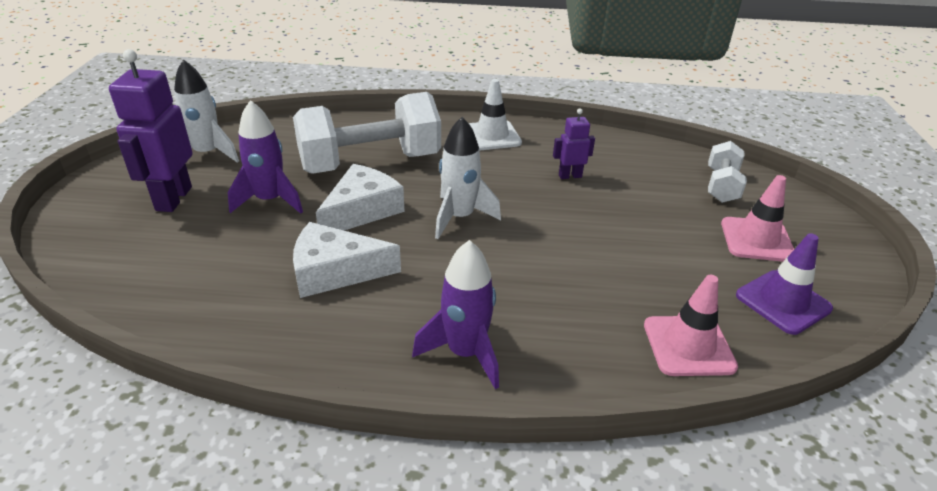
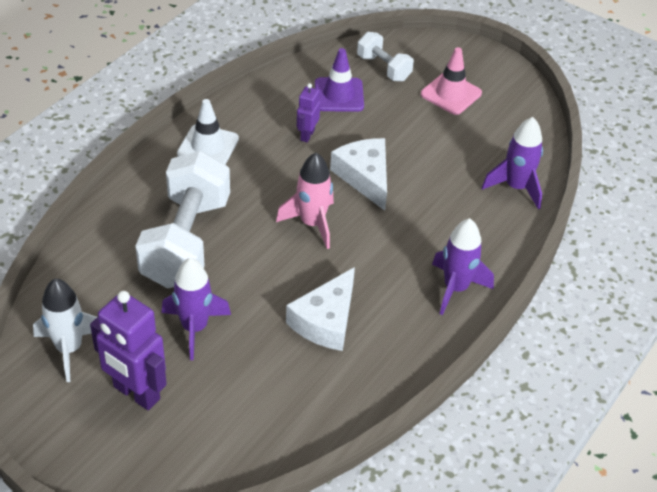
camera: 60 degrees left, 10 degrees up
white cheese [316,164,404,230] -> white cheese moved to [330,138,387,211]
white rocket [435,117,501,239] -> pink rocket [276,153,334,249]
pink traffic cone [644,275,738,376] -> purple rocket [482,117,543,209]
purple traffic cone [736,233,833,335] -> purple traffic cone moved to [315,48,364,112]

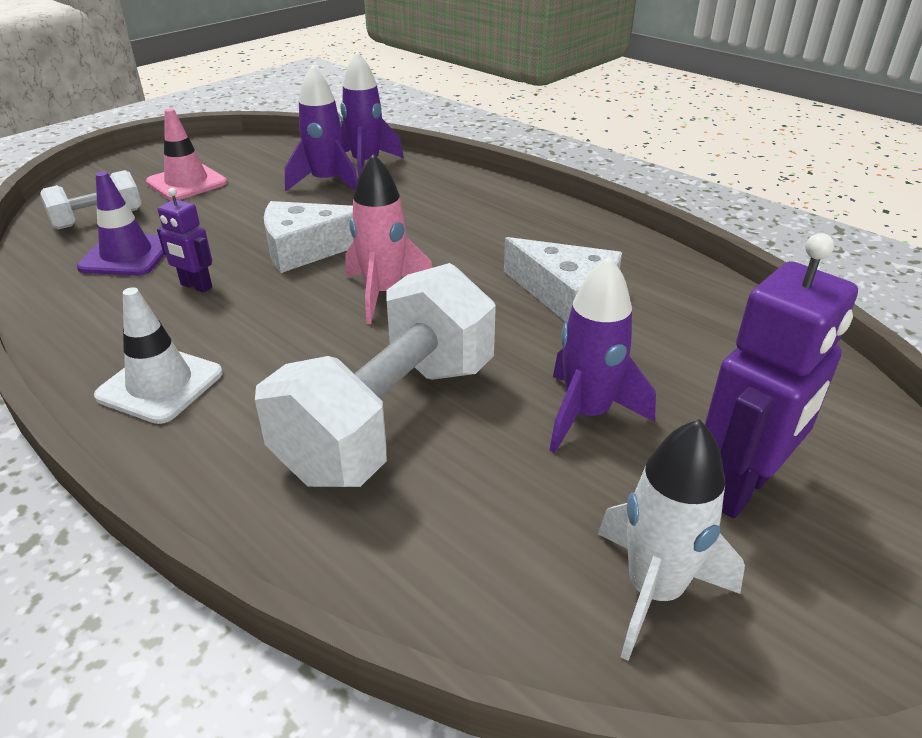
camera: 80 degrees left, 10 degrees down
white dumbbell [135,151,230,288] -> white dumbbell turned 75 degrees counterclockwise [255,263,496,487]
purple rocket [432,218,494,315] -> purple rocket moved to [285,65,358,191]

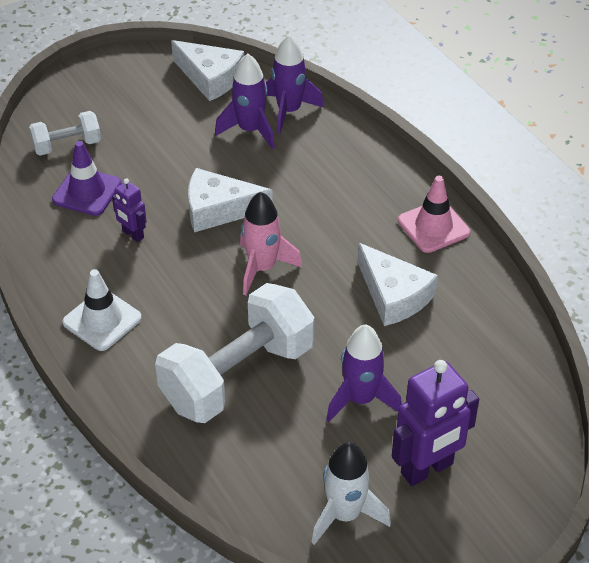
camera: 15 degrees right, 10 degrees up
pink traffic cone [146,108,227,200] -> pink traffic cone moved to [398,176,470,253]
none -> white cheese [171,40,244,101]

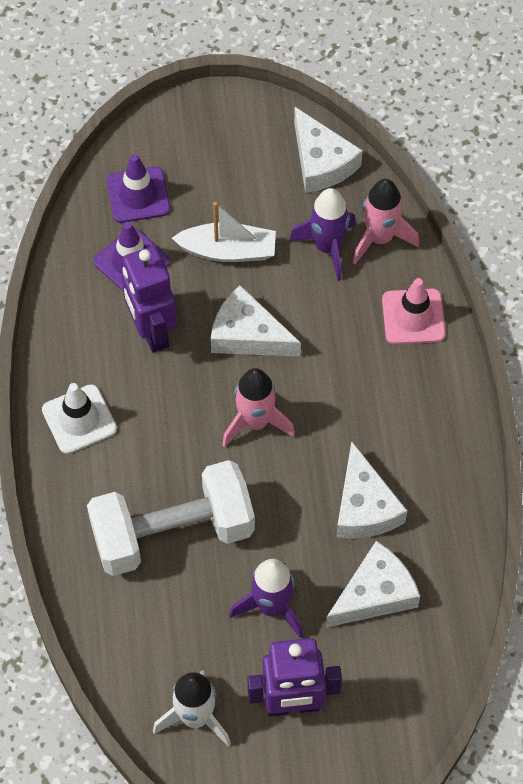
camera: 25 degrees right, 15 degrees up
white dumbbell [29,111,101,155] -> purple traffic cone [107,154,170,223]
purple robot [112,178,147,242] -> purple robot [121,246,177,353], size x1.92
purple rocket [266,35,324,134] -> pink rocket [353,179,419,265]
pink traffic cone [398,176,470,253] -> pink traffic cone moved to [382,278,446,344]
none -> white boat [172,202,276,262]
none -> white cheese [326,541,420,628]

